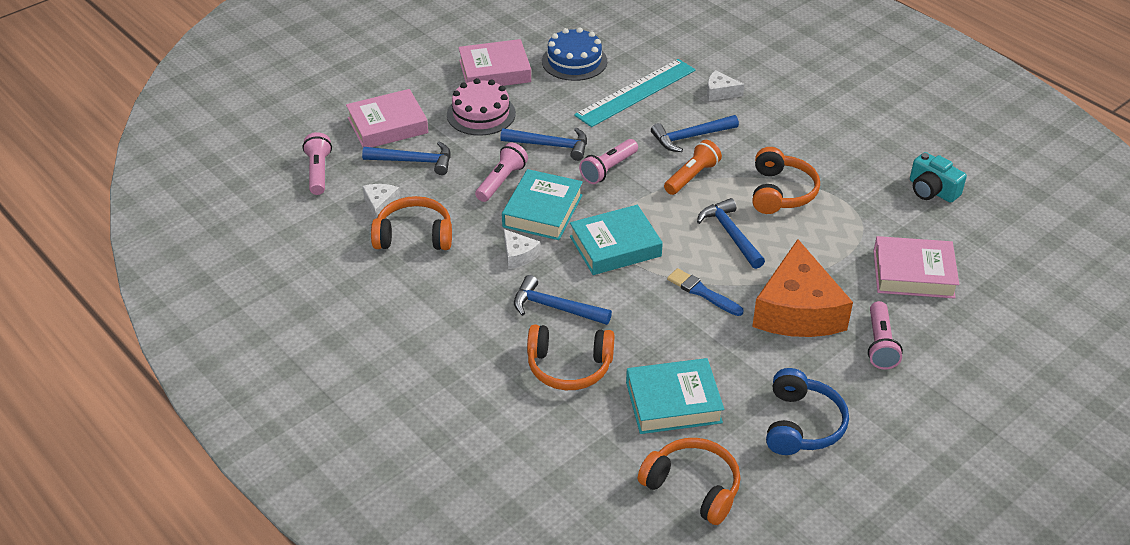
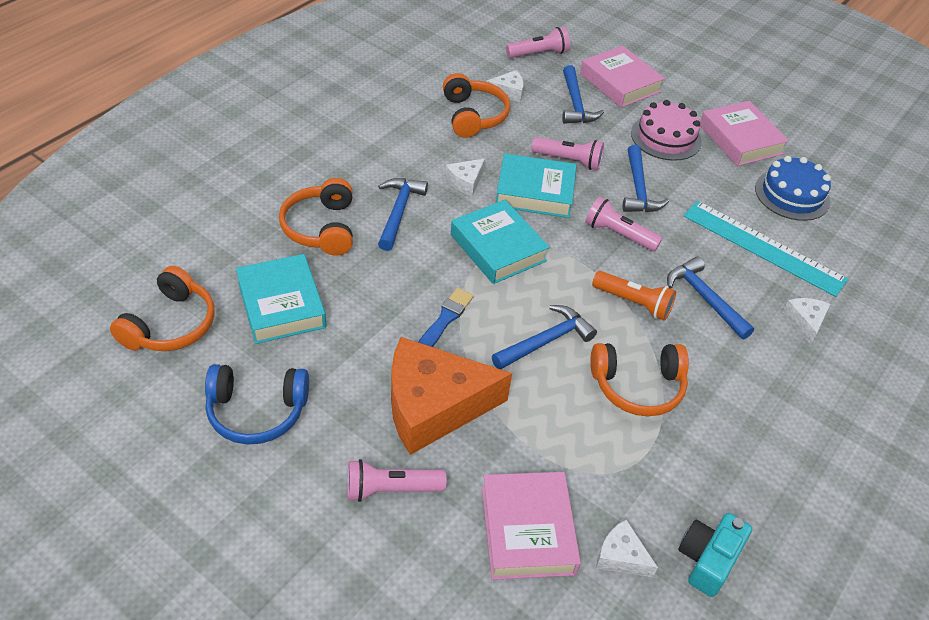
camera: 75 degrees right, 5 degrees up
none -> white cheese [596,520,658,577]

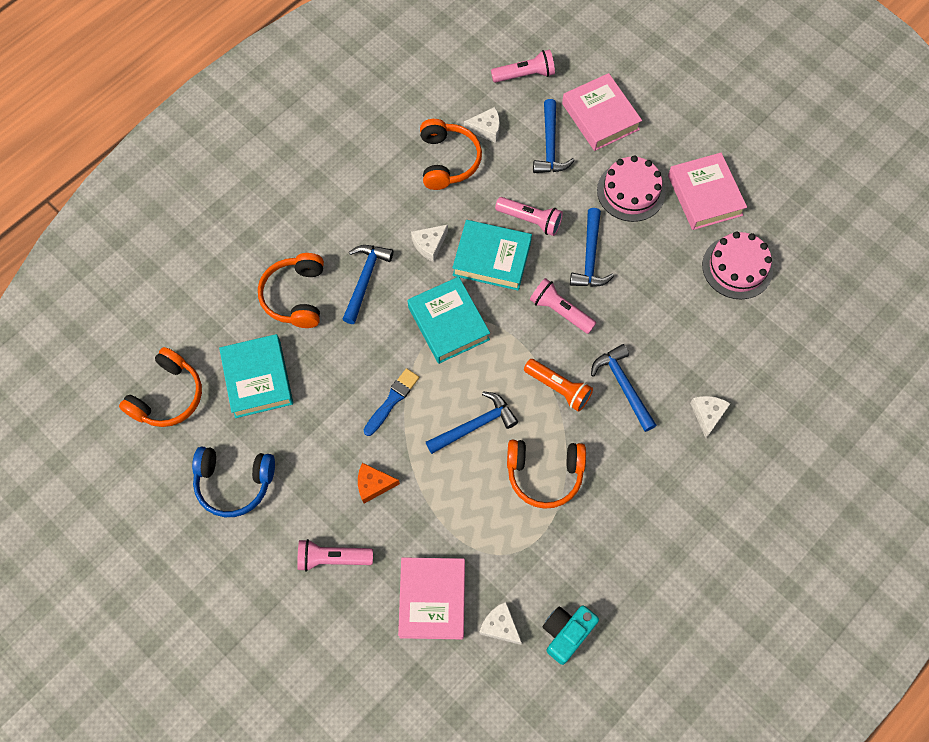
camera: 10 degrees right, 20 degrees up
orange cheese [391,337,512,455] -> orange cheese [358,463,400,504], size x0.43
turquoise ruler [683,201,848,297] -> none
blue cake [755,156,831,221] -> pink cake [702,232,773,299]

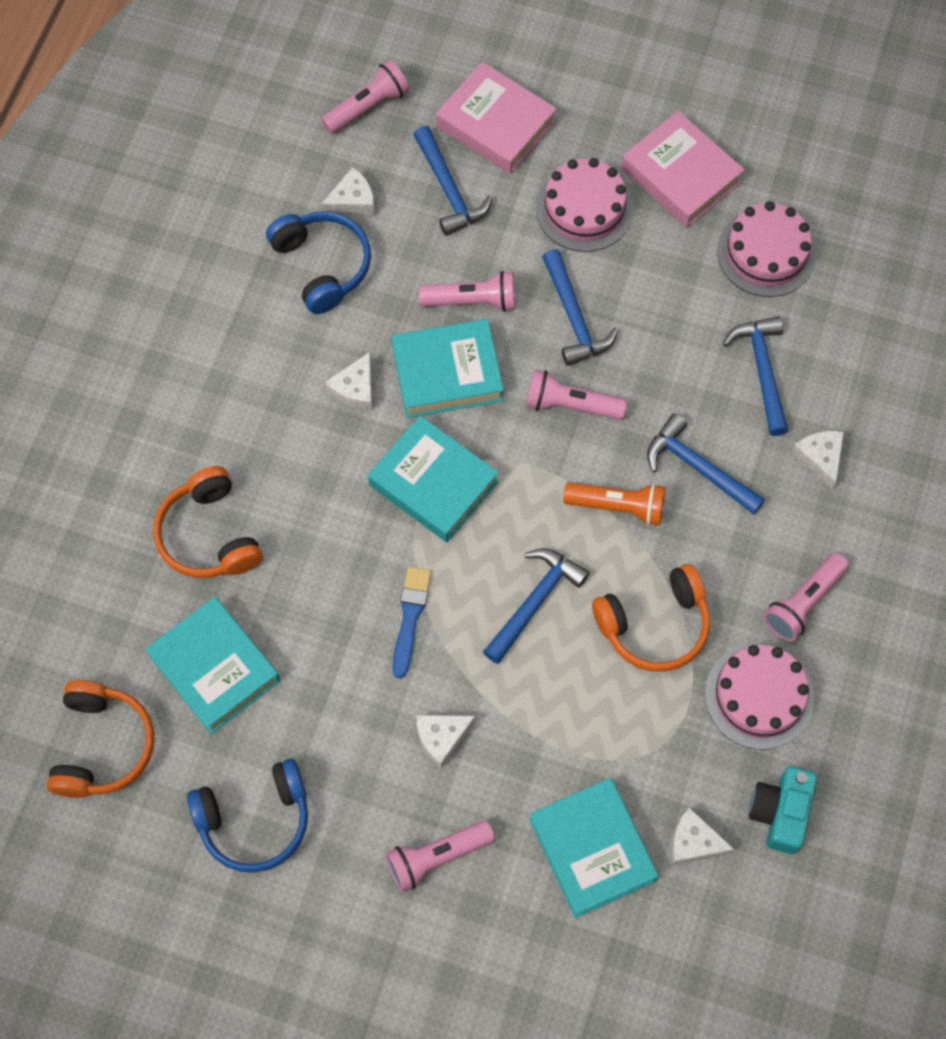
camera: 25 degrees left, 0 degrees up
blue hammer [342,245,393,324] -> blue hammer moved to [723,316,789,436]
orange cheese [358,463,400,504] -> white cheese [416,715,475,769]
pink book [398,557,465,639] -> turquoise book [529,778,659,918]
orange headphones [420,119,482,190] -> blue headphones [266,211,371,314]
none -> pink cake [705,644,814,750]
none -> pink flashlight [763,553,849,642]

